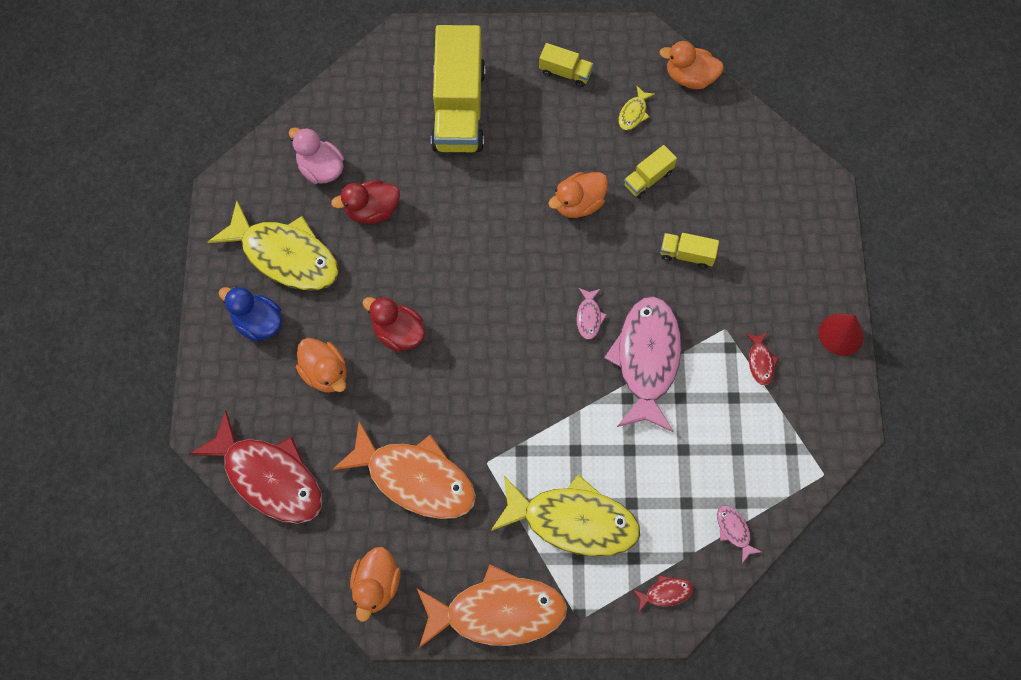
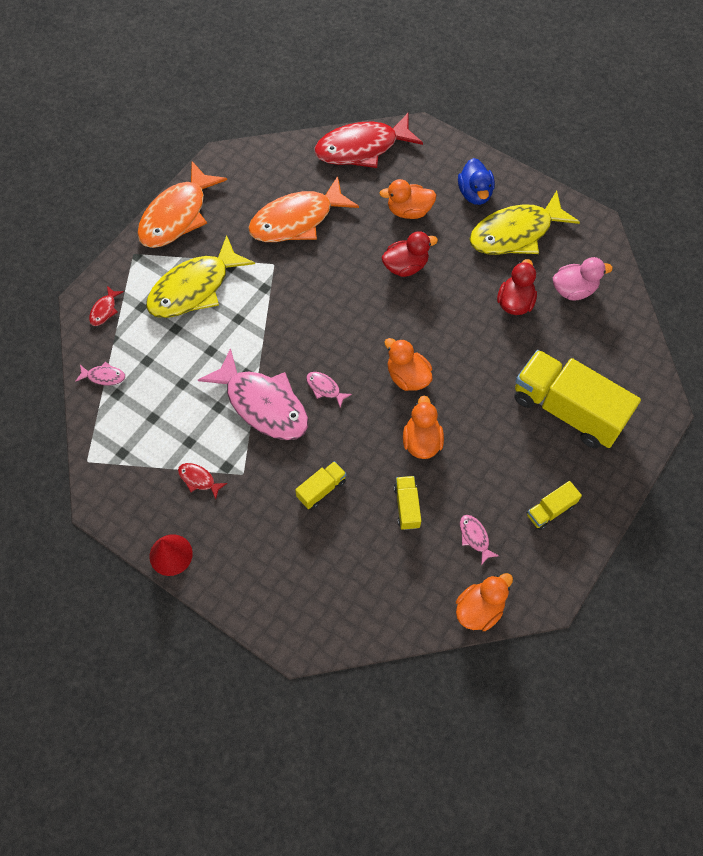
camera: 125 degrees right, 5 degrees down
blue duck [219,286,282,342] -> blue duck turned 105 degrees clockwise [458,158,495,205]
orange duck [350,547,400,622] -> orange duck moved to [385,338,433,391]
yellow fish [618,86,655,131] -> pink fish [460,515,499,565]

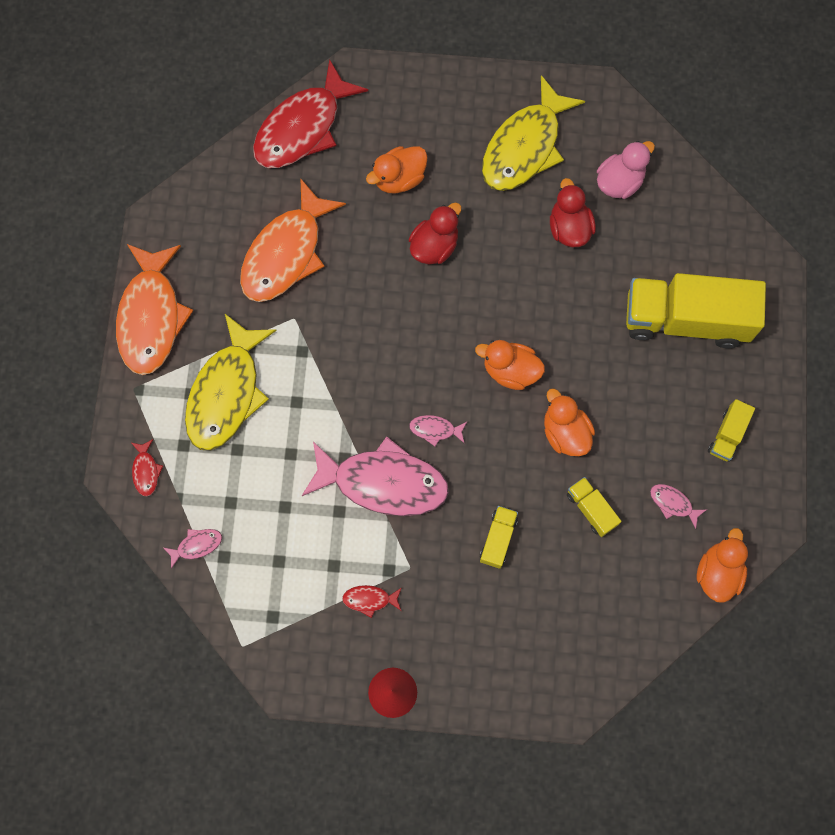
camera: 30 degrees left, 10 degrees up
blue duck [458,158,495,205] -> none

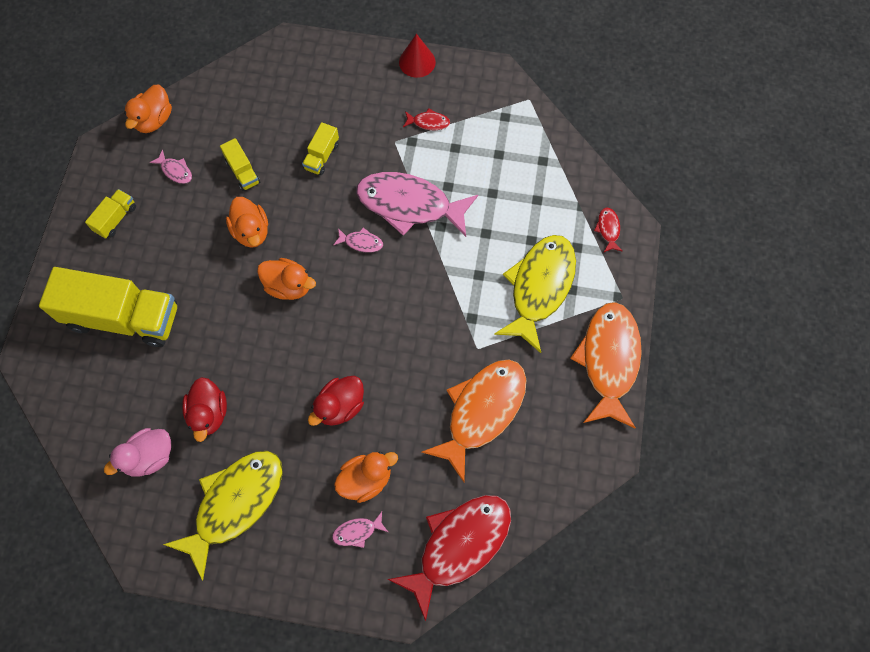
camera: 175 degrees left, 5 degrees down
pink fish [164,529,222,569] -> pink fish moved to [332,512,388,548]

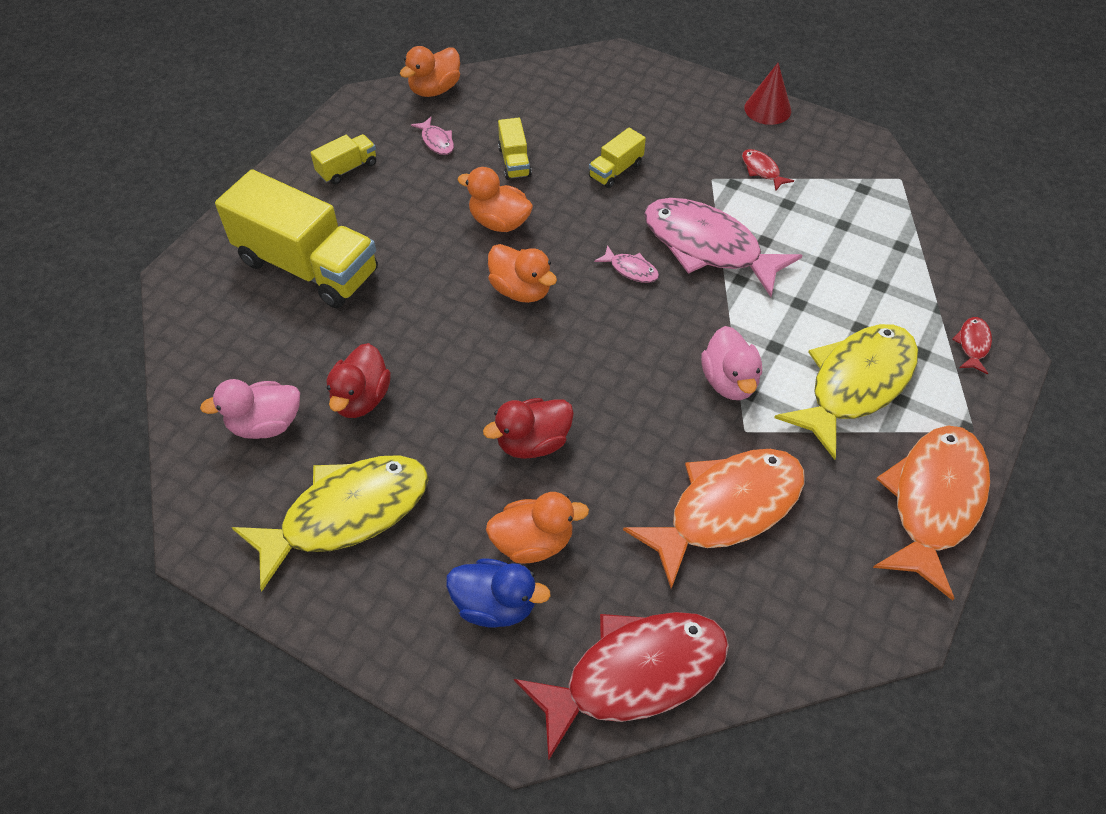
camera: 20 degrees right, 15 degrees down
orange duck [226,197,268,248] -> orange duck turned 120 degrees clockwise [458,167,533,232]
pink fish [332,512,388,548] -> blue duck [446,559,551,628]
red fish [403,108,450,130] -> red fish turned 150 degrees counterclockwise [742,149,794,191]
none -> pink duck [701,326,762,400]

